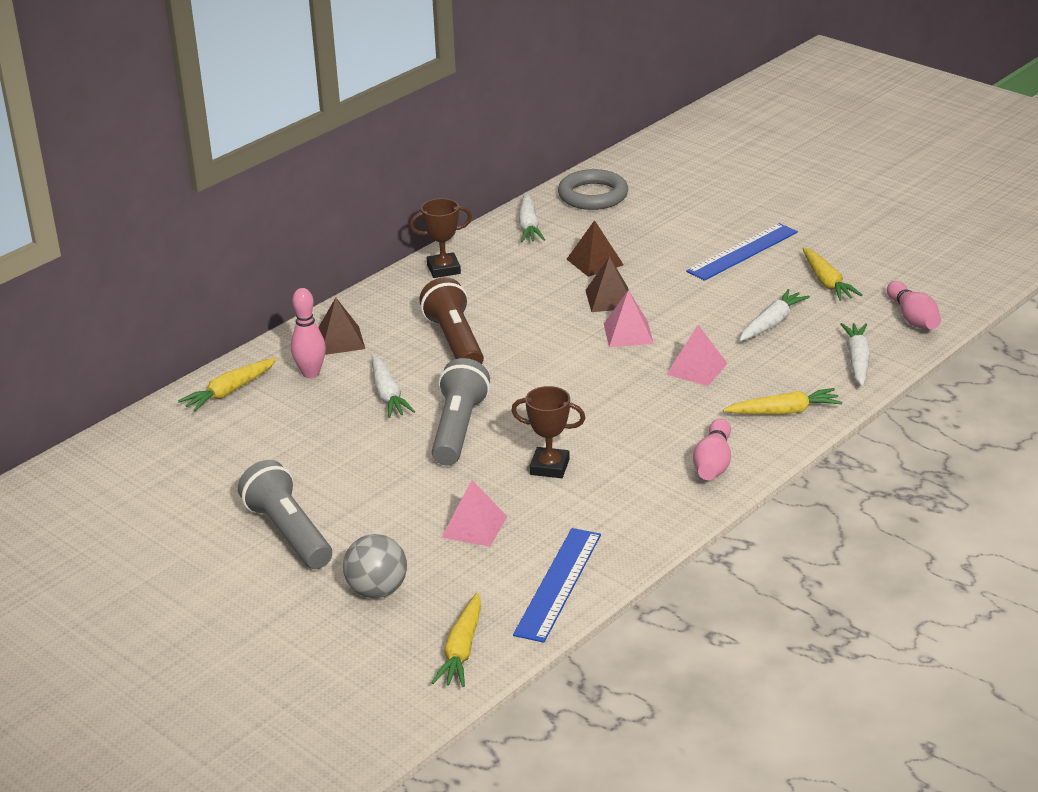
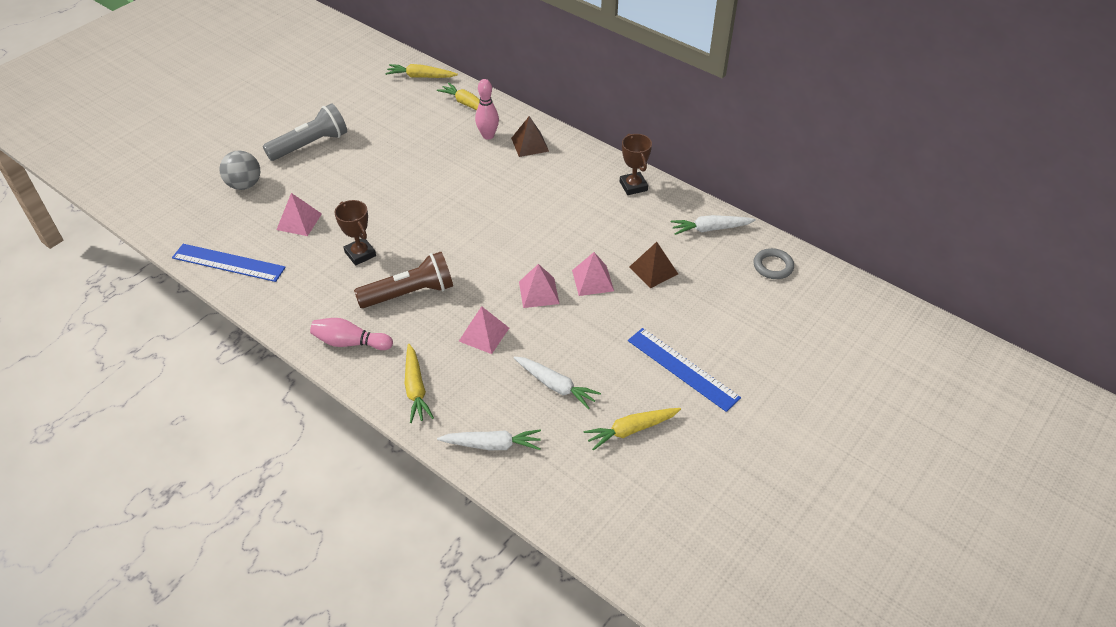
camera: 85 degrees right, 15 degrees up
white carrot [372,354,415,418] -> none
brown flashlight [419,277,484,364] -> brown flashlight moved to [354,252,453,308]
yellow carrot [431,593,481,687] -> yellow carrot moved to [385,64,458,78]
grey flashlight [432,358,490,466] -> none
brown trophy [511,386,585,478] -> brown trophy turned 45 degrees counterclockwise [334,200,376,266]
grey ring [558,169,628,210] -> grey ring [754,248,794,279], size x0.64
brown pyramid [585,256,629,312] -> pink pyramid [572,252,614,296]
pink bowling pin [887,281,941,329] -> none

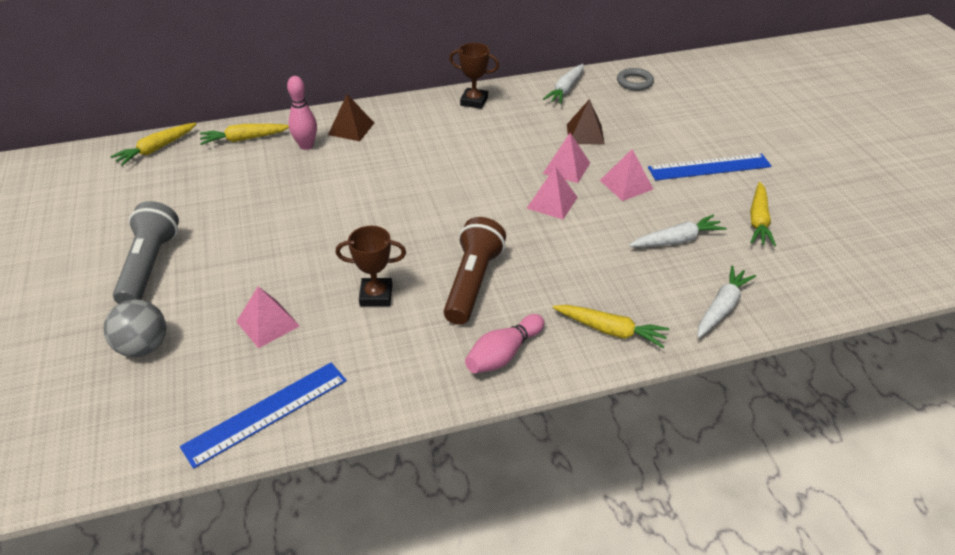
camera: 55 degrees left, 5 degrees down
pink pyramid [459,306,509,354] -> pink pyramid moved to [600,149,654,201]

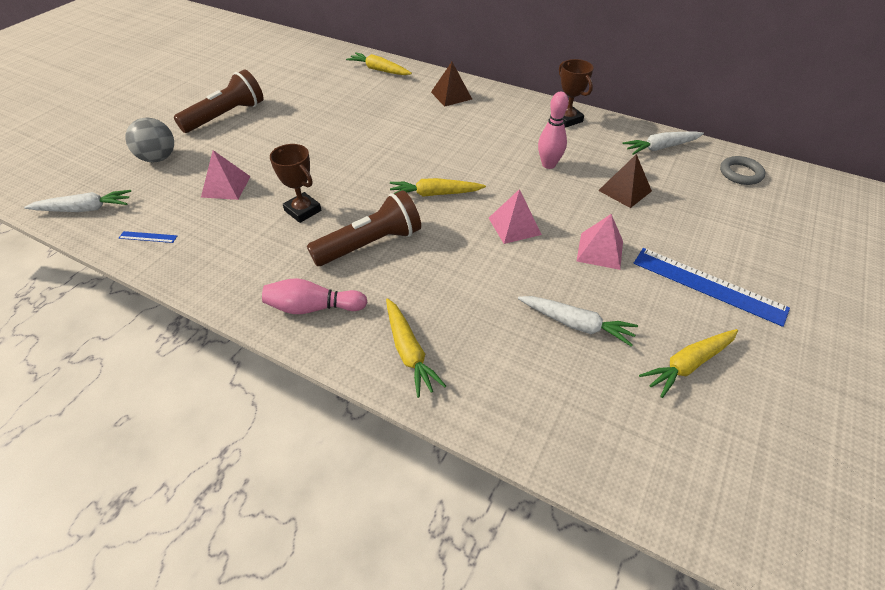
camera: 45 degrees right, 5 degrees up
yellow carrot [110,123,197,166] -> yellow carrot moved to [390,178,486,197]
grey flashlight [113,201,179,304] -> brown flashlight [174,69,264,133]
blue ruler [180,363,347,469] -> blue ruler [119,231,177,243], size x0.42
pink bowling pin [287,76,317,150] -> pink bowling pin moved to [538,92,569,169]
pink pyramid [543,133,590,183] -> none
white carrot [698,266,756,338] -> white carrot moved to [24,190,131,212]

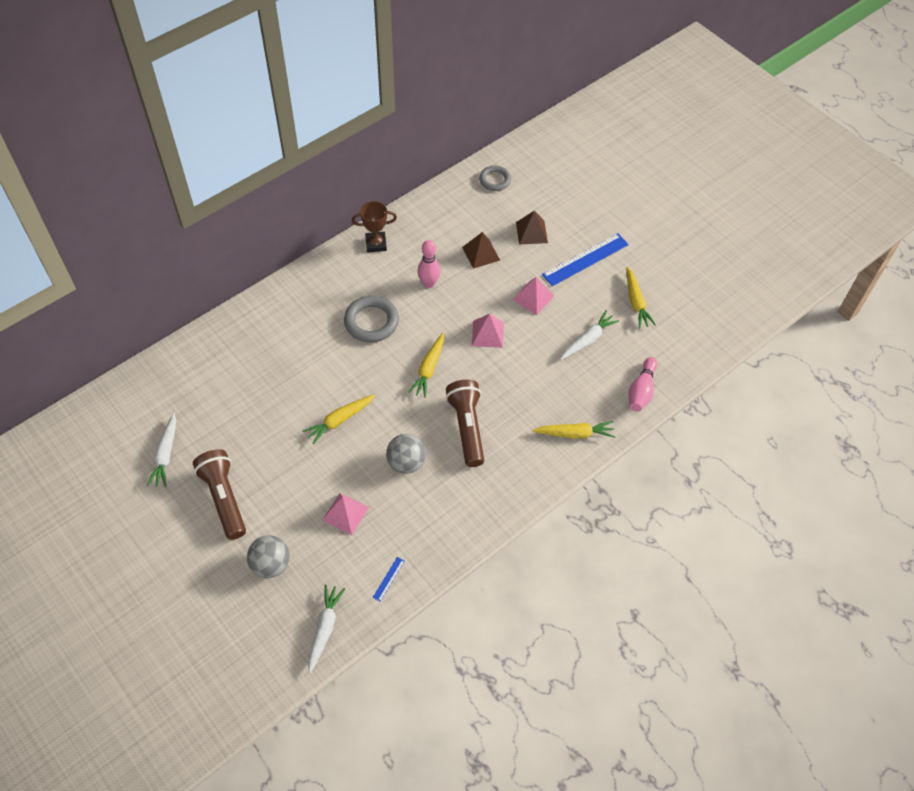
camera: 70 degrees left, 10 degrees up
pink bowling pin [262,278,367,314] -> pink bowling pin moved to [629,357,658,412]
brown trophy [270,144,321,223] -> grey ball [386,434,426,474]
yellow carrot [346,52,412,75] -> yellow carrot moved to [303,394,375,444]
brown pyramid [431,62,472,107] -> brown pyramid moved to [516,210,548,245]
white carrot [622,132,704,155] -> white carrot moved to [146,413,176,487]
none -> grey ring [344,296,399,342]

